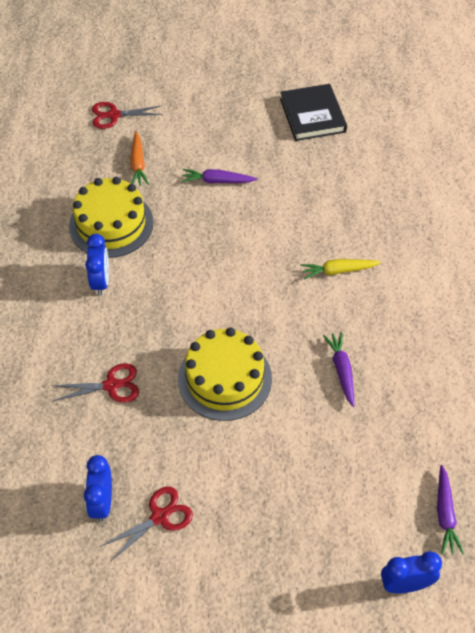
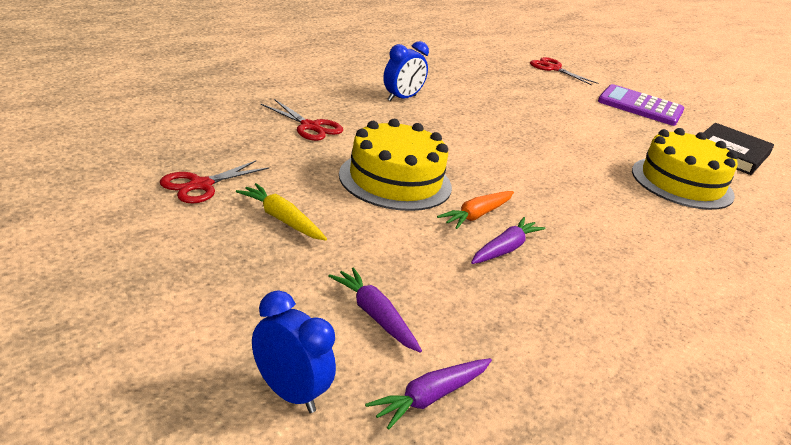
camera: 45 degrees right, 25 degrees down
yellow cake [69,177,154,258] -> yellow cake moved to [632,128,738,210]
blue clock [84,455,112,522] -> none
red scissors [100,487,193,561] -> red scissors turned 120 degrees clockwise [160,160,269,203]
orange carrot [130,131,149,186] -> orange carrot moved to [437,191,514,229]
purple carrot [182,169,257,183] -> purple carrot moved to [328,267,422,353]
yellow carrot [301,259,381,280] -> yellow carrot moved to [236,183,327,240]
none -> purple calculator [598,84,684,126]

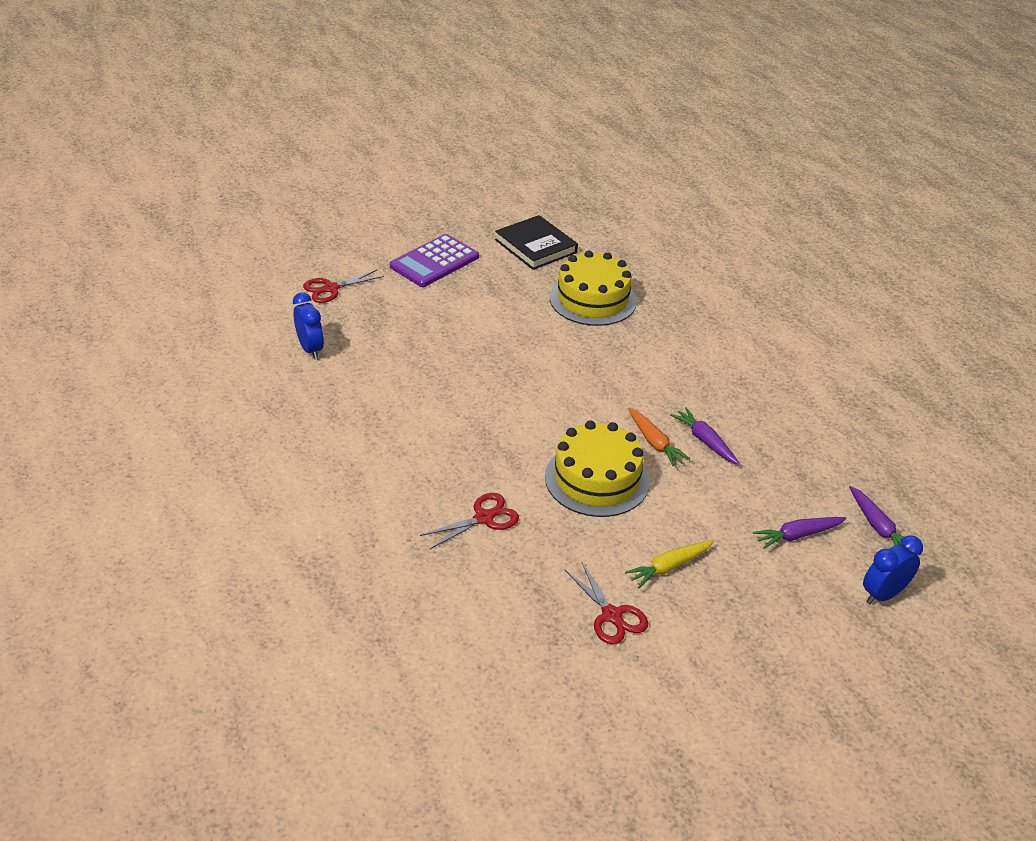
camera: 70 degrees left, 10 degrees up
blue clock [383,41,429,101] -> blue clock moved to [293,292,324,359]

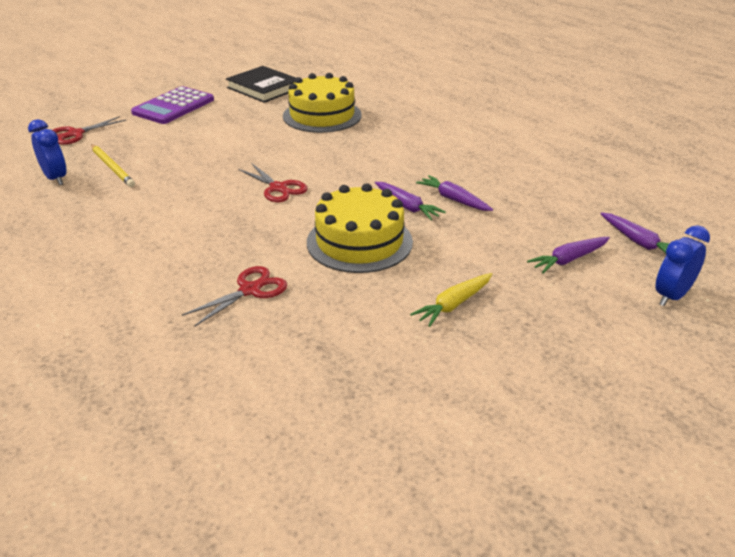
camera: 10 degrees left, 5 degrees down
red scissors [564,562,648,644] -> red scissors moved to [238,163,308,202]
orange carrot [628,407,690,466] -> purple carrot [375,182,446,220]
none -> yellow pencil [91,144,135,187]

